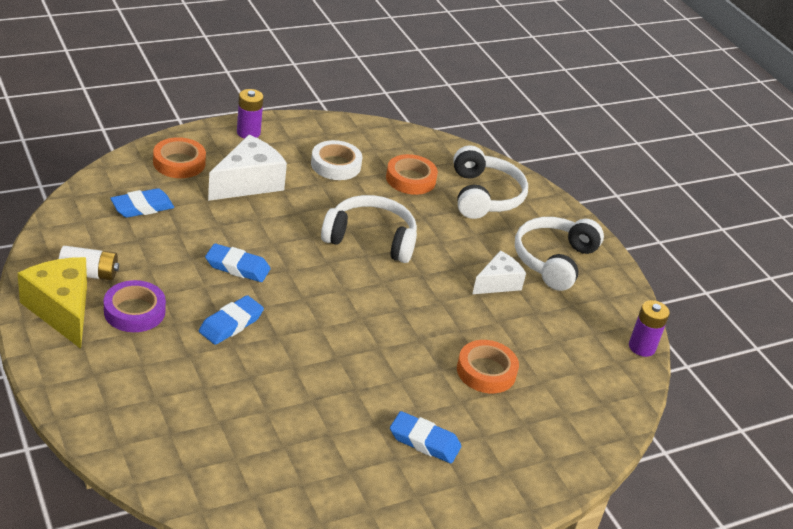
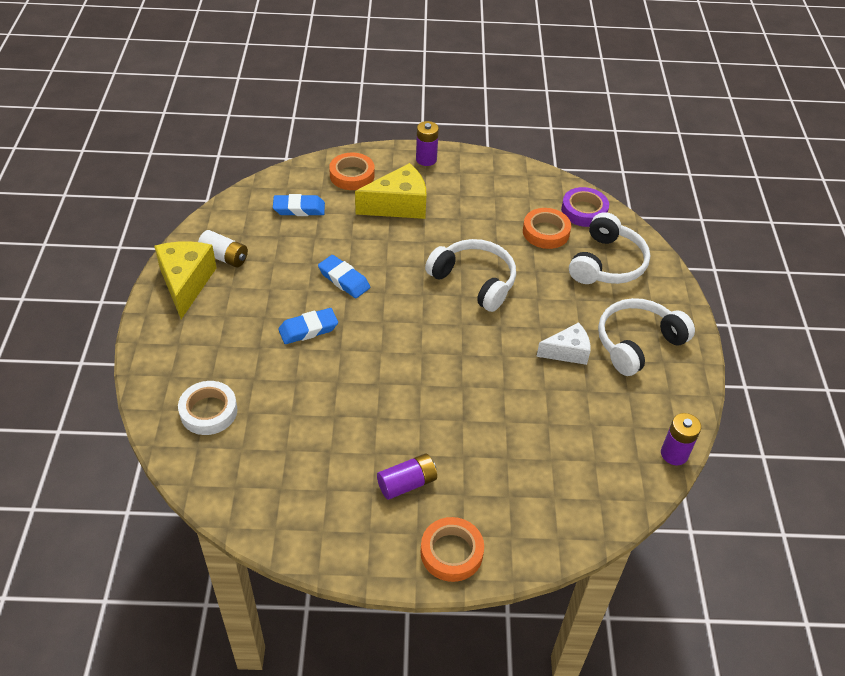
camera: 30 degrees right, 10 degrees up
purple tape [104,280,166,332] -> purple tape moved to [561,187,609,227]
white cheese [208,135,287,201] -> yellow cheese [355,163,426,219]
white tape [311,140,362,180] -> white tape moved to [178,381,238,435]
blue eraser [390,411,461,464] -> purple battery [377,453,437,500]
orange tape [457,340,519,393] -> orange tape moved to [421,517,484,582]

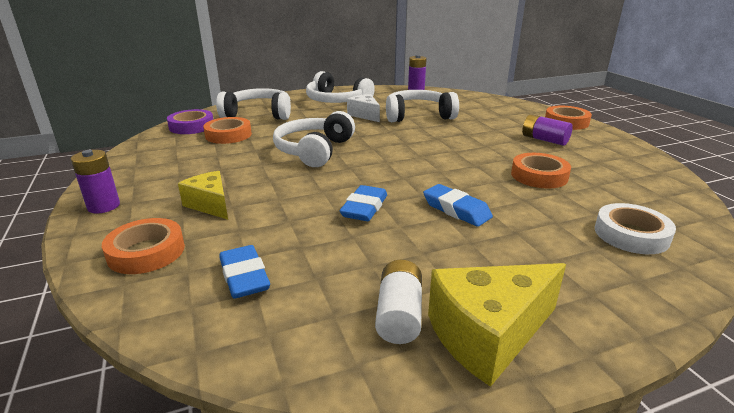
camera: 110 degrees left, 20 degrees down
yellow cheese [355,163,426,219] -> yellow cheese [178,171,228,220], size x0.64
none -> white headphones [386,90,459,122]
none -> orange tape [511,153,571,188]

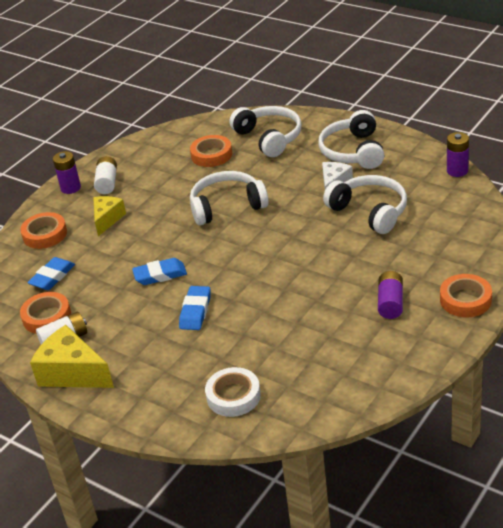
camera: 60 degrees right, 10 degrees up
purple tape [167,109,213,134] -> none
orange tape [511,153,571,188] -> orange tape moved to [20,292,71,334]
none -> white battery [94,156,117,194]

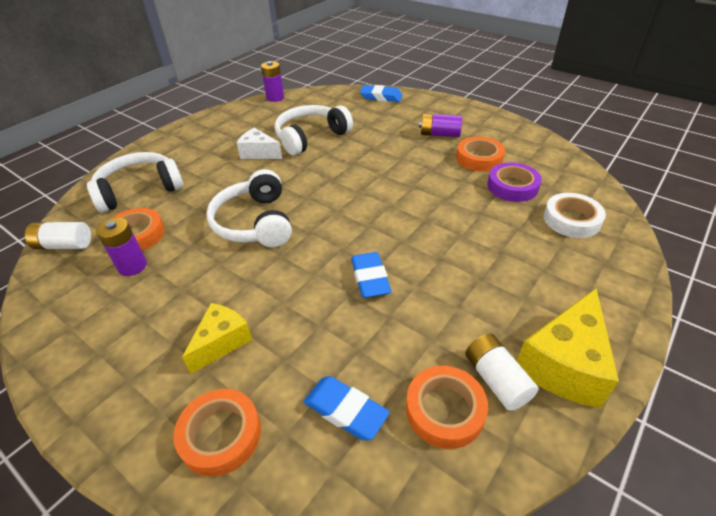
camera: 90 degrees left, 5 degrees up
purple battery [53,151,81,194] -> purple battery moved to [96,218,147,276]
yellow cheese [93,196,126,236] -> yellow cheese turned 105 degrees clockwise [182,303,252,374]
white battery [94,156,117,194] -> white battery moved to [25,222,91,249]
blue eraser [179,286,211,330] -> blue eraser moved to [360,85,402,102]
white headphones [318,110,384,169] -> none
orange tape [440,274,492,317] -> orange tape moved to [456,136,505,172]
none -> purple tape [487,162,542,202]

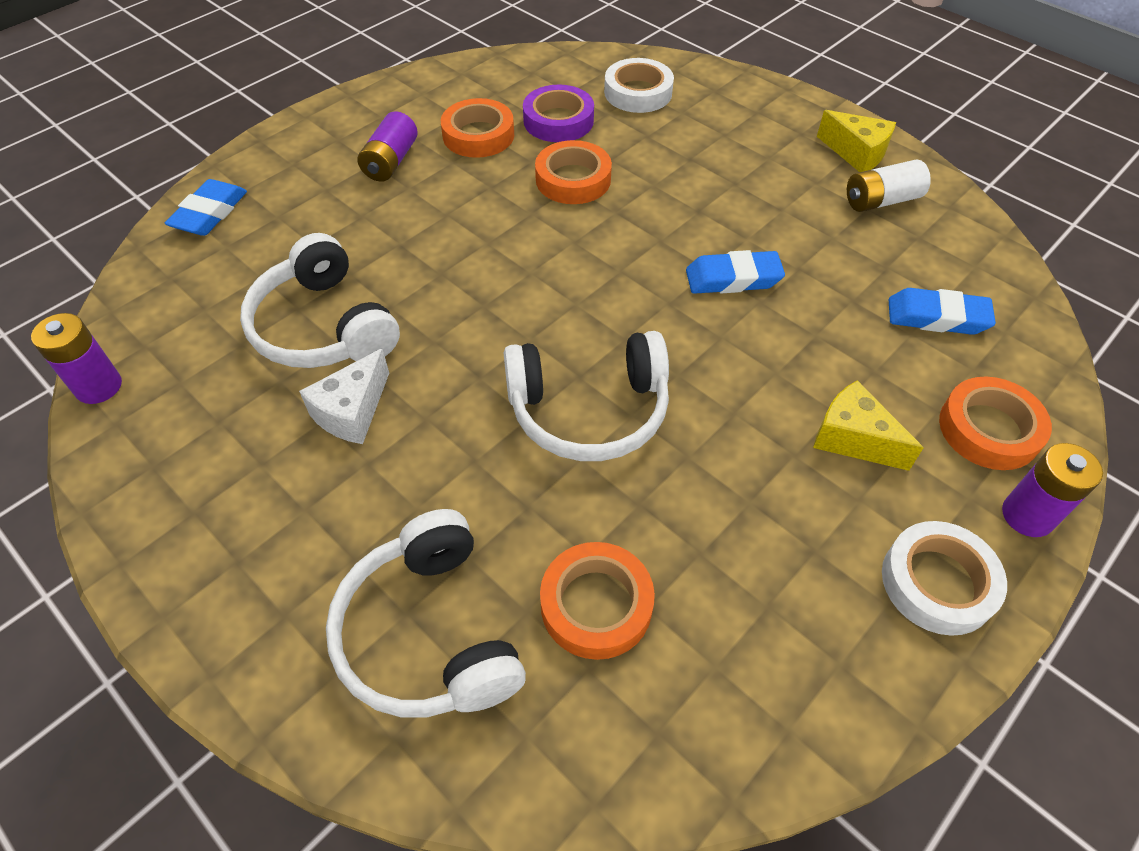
camera: 85 degrees left, 10 degrees up
white battery [25,222,91,249] -> none
purple battery [96,218,147,276] -> purple battery moved to [1002,443,1103,537]
blue eraser [303,376,390,440] -> blue eraser turned 60 degrees clockwise [889,288,996,335]
orange tape [406,366,488,449] -> orange tape moved to [535,140,612,204]
yellow cheese [517,288,619,408] -> yellow cheese [817,110,896,172], size x0.64
none -> white tape [882,521,1007,636]

